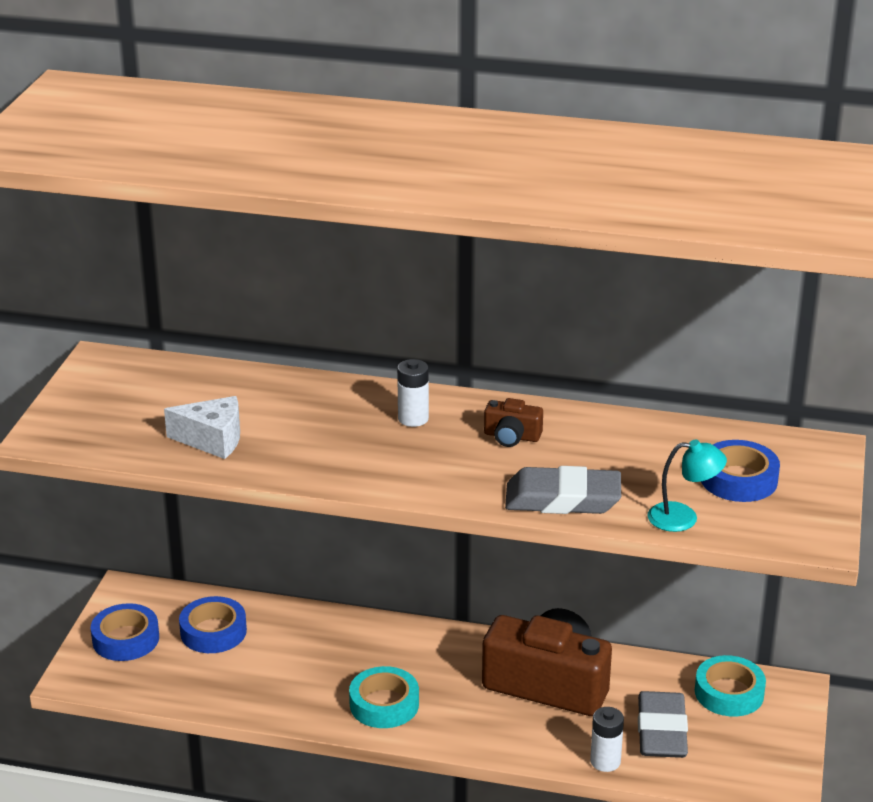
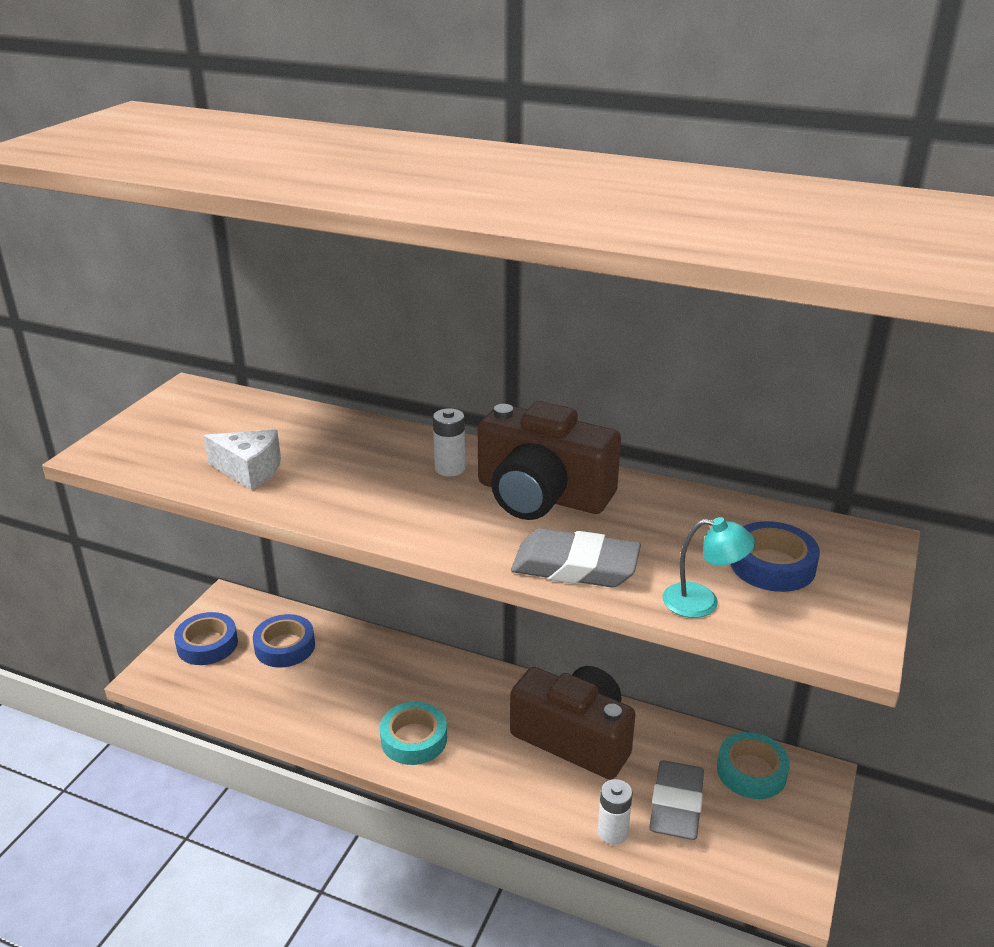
camera: 10 degrees right, 0 degrees up
brown camera [484,398,543,447] -> brown camera [478,401,621,520], size x2.34

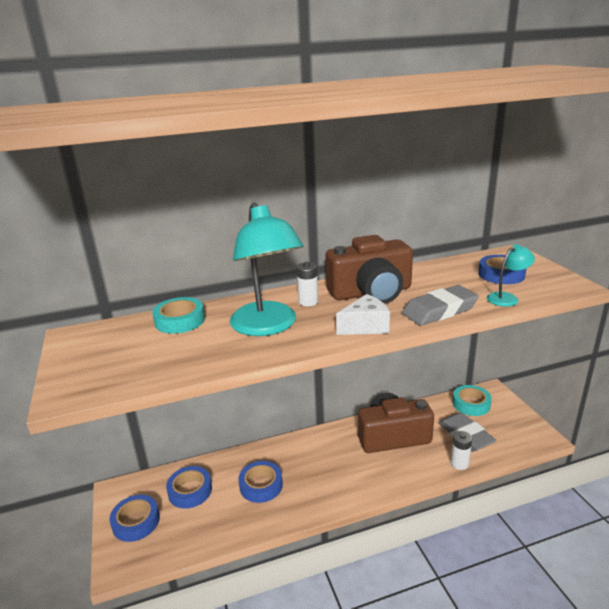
camera: 40 degrees left, 5 degrees down
white cheese [203,430,281,490] -> white cheese moved to [336,294,390,335]
turquoise tape [380,702,447,765] -> turquoise tape moved to [152,297,205,334]
none -> turquoise lamp [230,202,304,336]
none -> blue tape [238,461,283,503]

